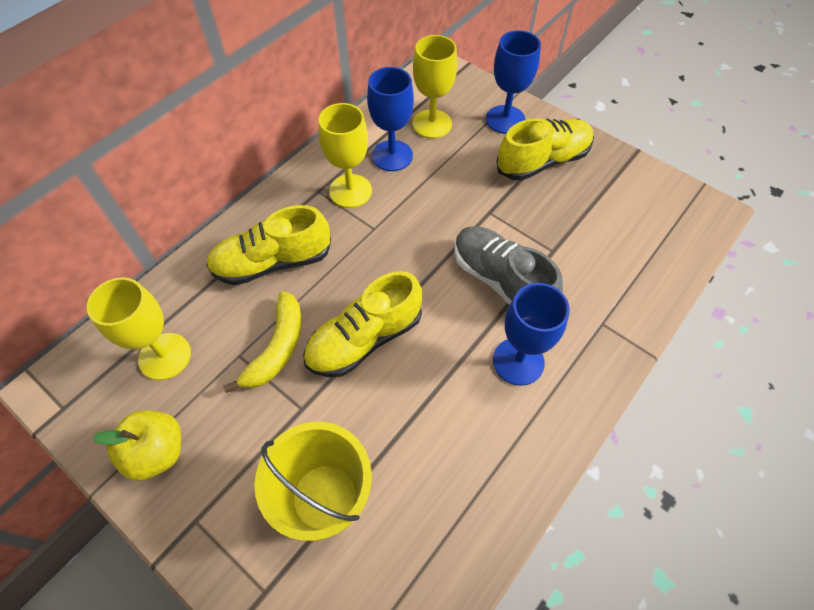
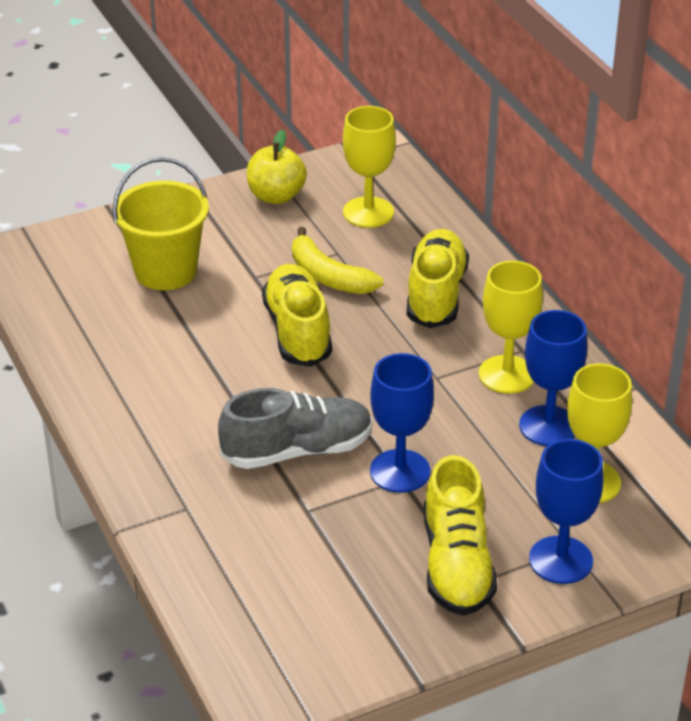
camera: 115 degrees right, 20 degrees down
blue goblet [493,283,570,386] -> blue goblet moved to [370,353,434,493]

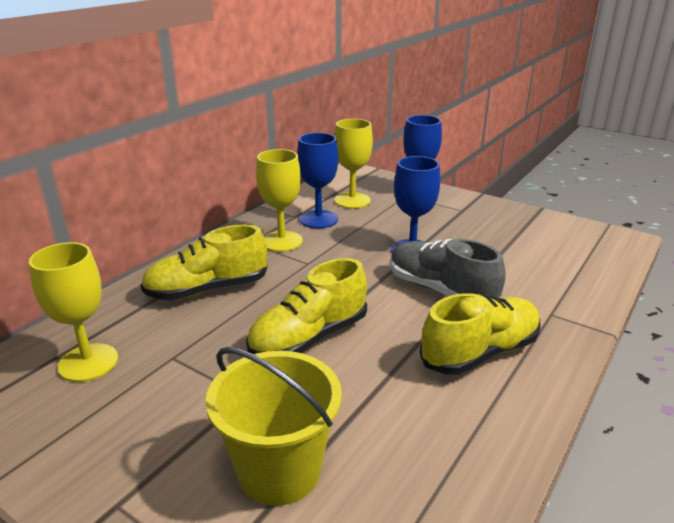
camera: 120 degrees left, 10 degrees down
yellow apple [247,129,307,204] -> none
yellow banana [292,227,383,294] -> none
yellow shoe [424,455,497,616] -> yellow shoe moved to [420,293,540,375]

